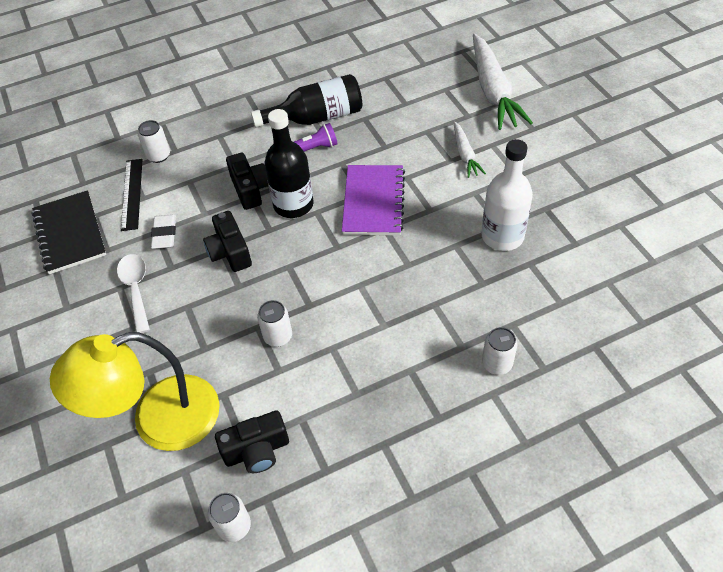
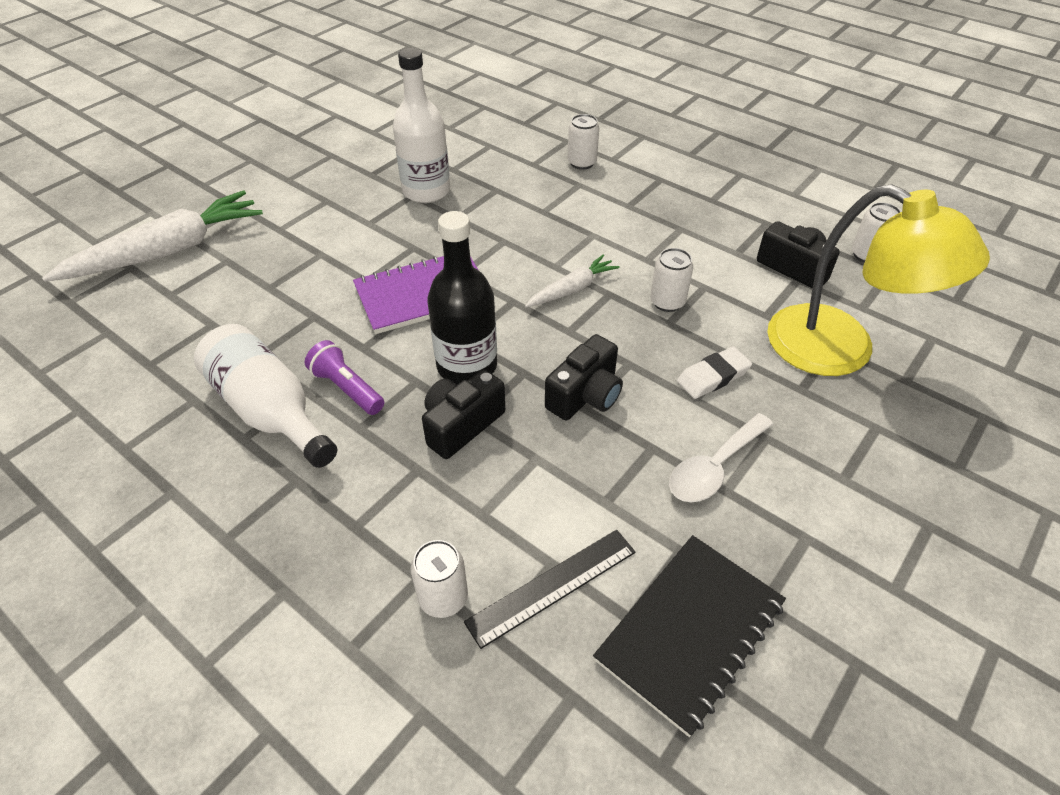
camera: 120 degrees left, 5 degrees down
white eraser [151,214,176,249] -> white eraser moved to [677,346,752,399]
black bottle [251,74,362,127] -> white bottle [194,324,337,468]
white carrot [454,121,486,178] -> white carrot moved to [525,255,620,307]

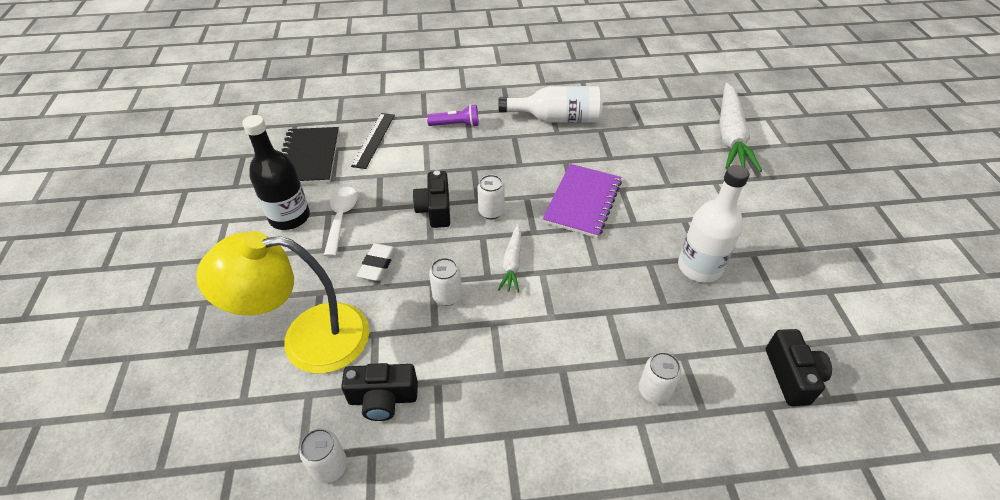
camera: 135 degrees right, 0 degrees up
purple flashlight [305,340,384,415] -> purple flashlight moved to [427,104,479,127]
white can [411,540,468,618] -> white can moved to [477,175,505,219]
black camera [422,369,505,459] -> black camera moved to [766,329,832,406]
black bottle [428,211,497,384] -> black bottle moved to [242,115,310,230]

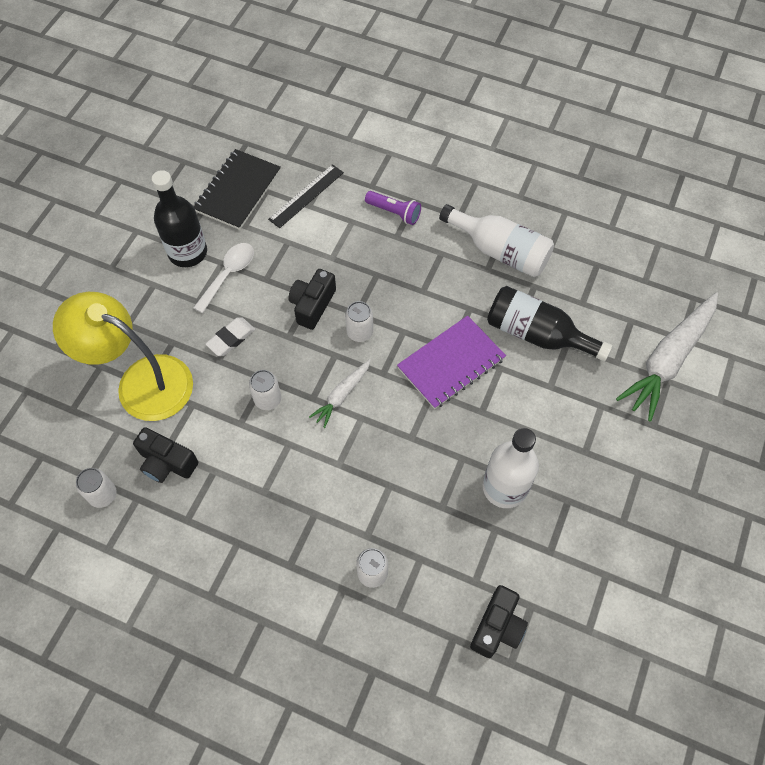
camera: 30 degrees right, 15 degrees up
none -> black bottle [487,286,612,362]

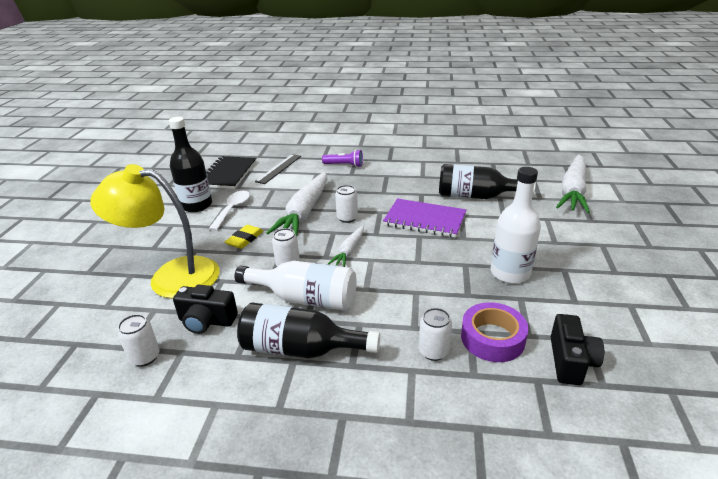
camera: 15 degrees left, 30 degrees down
white eraser [205,317,255,356] -> yellow eraser [225,225,263,249]
black camera [288,269,336,330] -> white carrot [266,172,327,236]
purple notebook [397,315,506,409] -> purple notebook turned 75 degrees clockwise [383,198,467,237]
white bottle [439,204,554,277] -> white bottle moved to [235,261,357,311]
none -> black bottle [237,303,380,359]
none -> purple tape [461,302,529,362]

